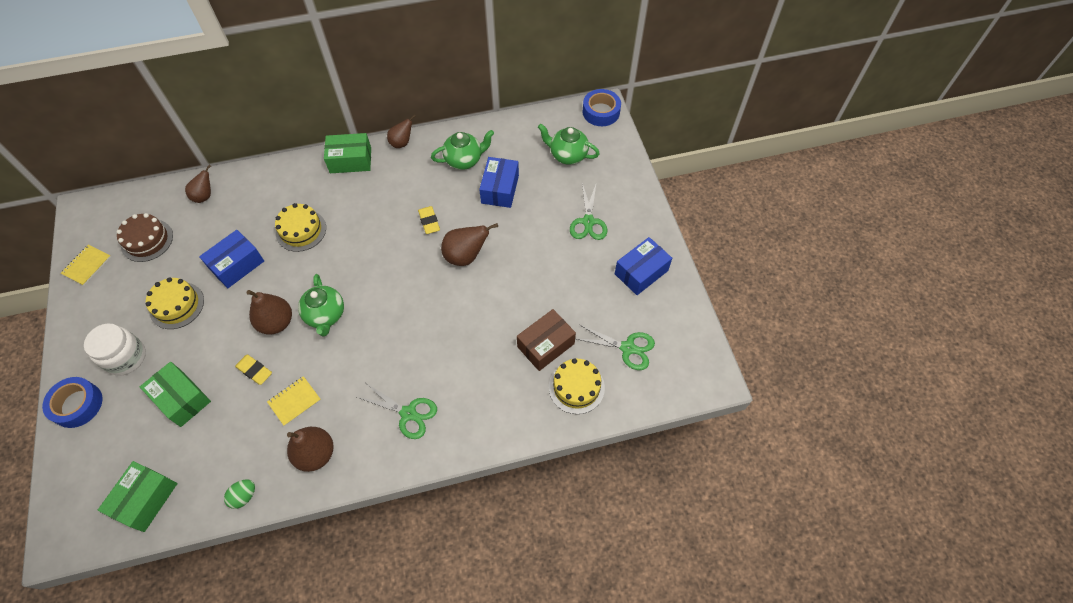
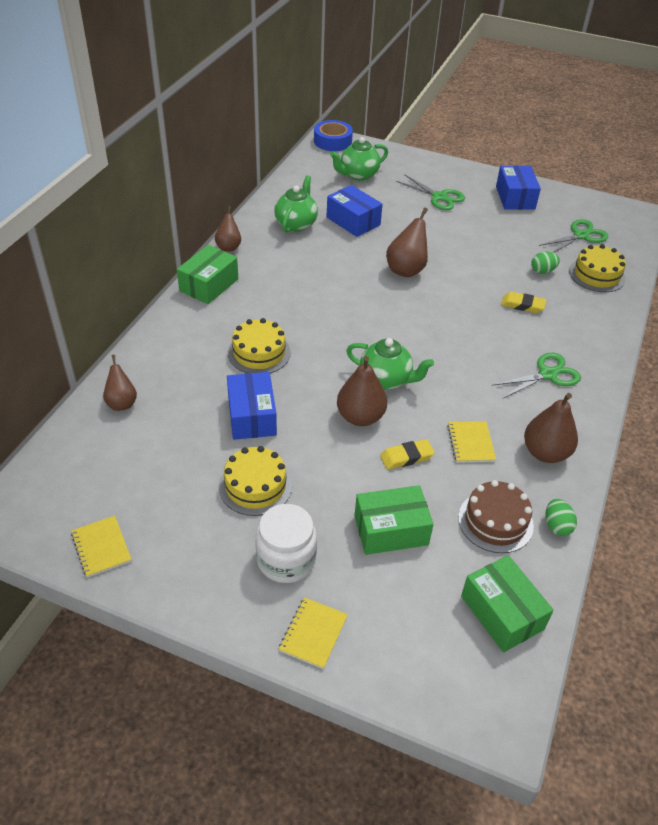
camera: 55 degrees left, 15 degrees down
blue tape [42,377,103,428] -> yellow notebook [279,597,348,669]
brown cake [116,213,173,262] -> brown cake moved to [458,480,534,553]
yellow eraser [418,206,440,234] -> yellow eraser moved to [501,292,546,313]
brown box [517,309,576,371] -> green egg [531,252,560,274]

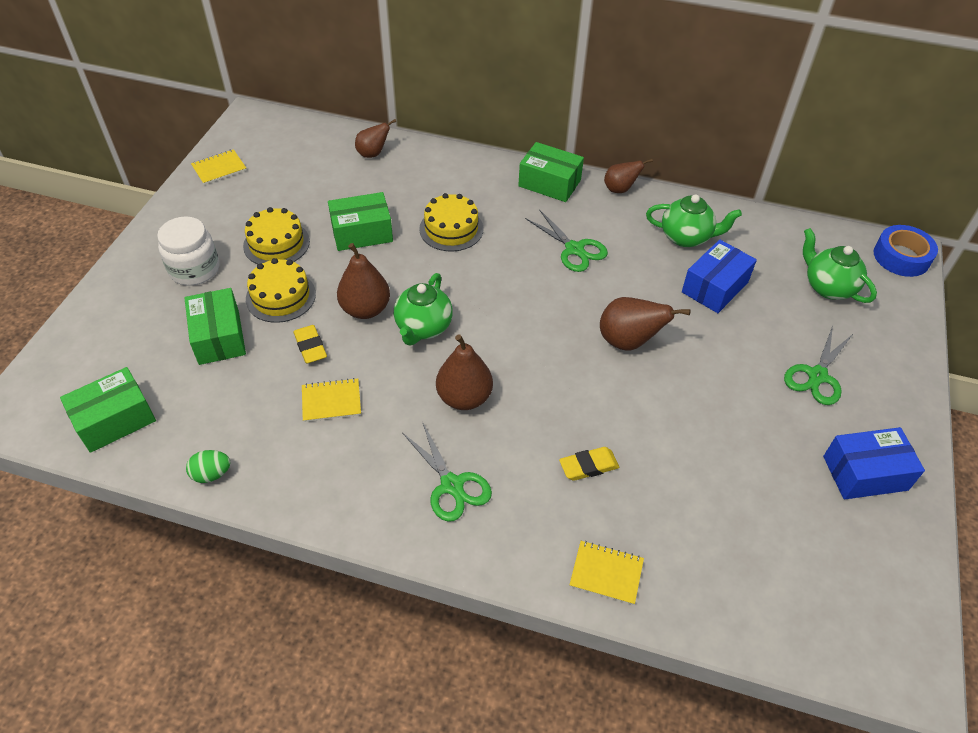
camera: 85 degrees right, 5 degrees up
blue box [227,372,277,440] -> green box [328,192,393,251]
yellow notebook [279,597,348,669] -> yellow notebook moved to [569,541,644,605]
brown cake [458,480,534,553] -> none
yellow eraser [501,292,546,313] -> yellow eraser turned 60 degrees clockwise [559,447,619,481]
brown pear [524,393,578,463] -> brown pear moved to [436,334,493,410]
green egg [531,252,560,274] -> none
green scissors [539,219,608,253] -> green scissors moved to [525,209,608,272]
yellow cake [569,244,626,292] -> yellow cake moved to [246,258,316,323]

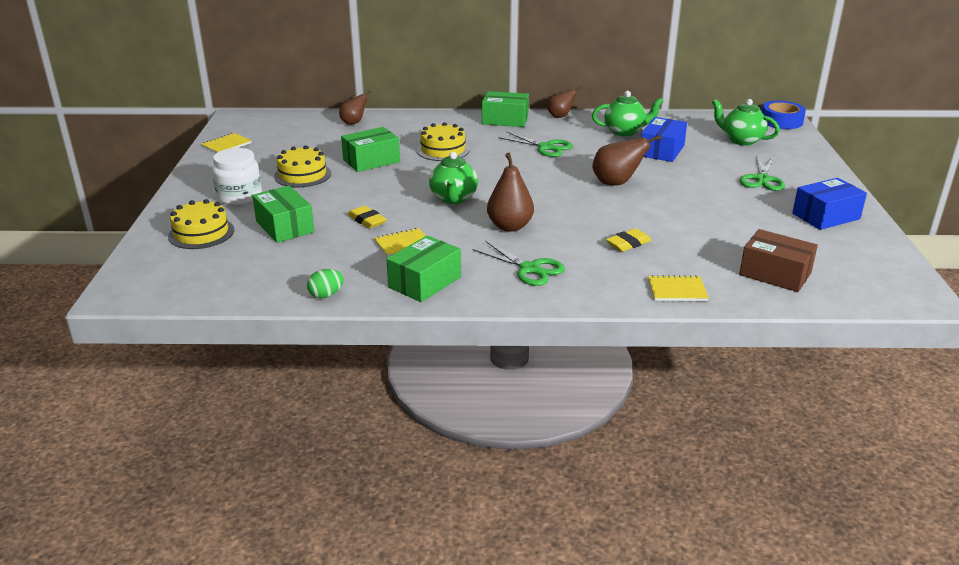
camera: 15 degrees left, 20 degrees down
green box [60,367,156,453] -> green box moved to [386,236,461,302]
yellow cake [246,258,316,323] -> yellow cake moved to [168,199,234,249]
brown pear [337,243,390,319] -> none
none -> brown box [739,229,818,292]

